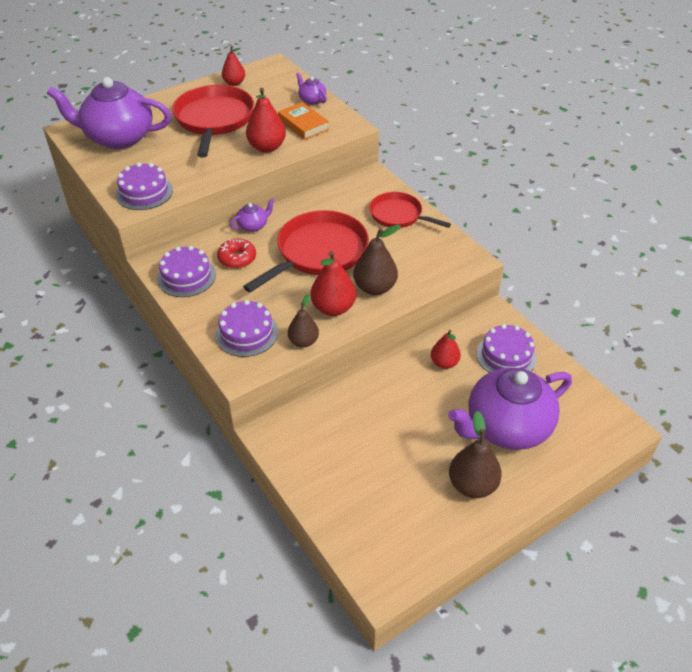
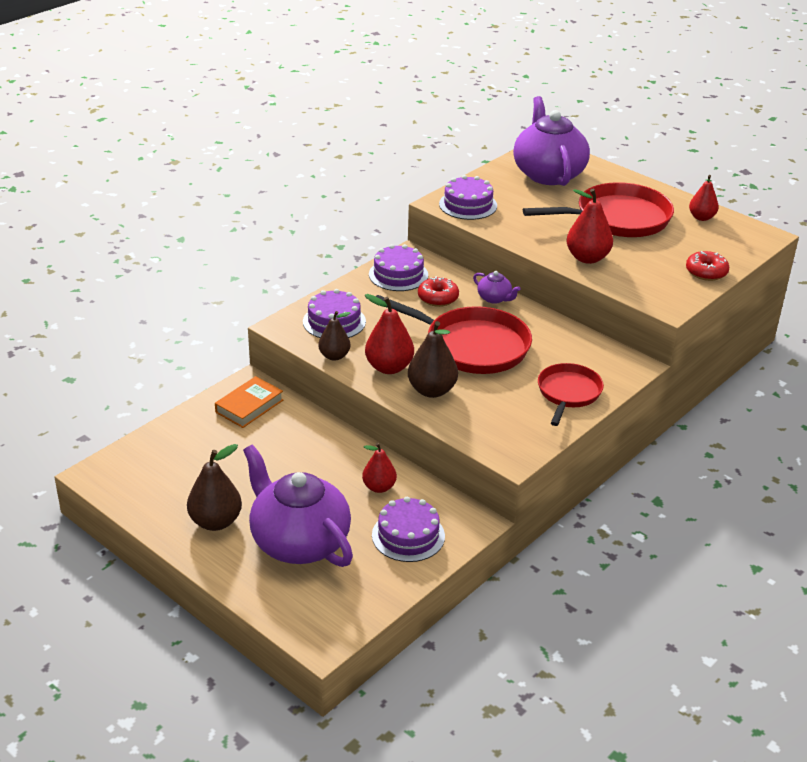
camera: 75 degrees right, 10 degrees down
orange book [278,102,329,140] -> orange book moved to [215,376,283,428]
purple teapot [296,72,327,105] -> red donut [686,251,729,281]

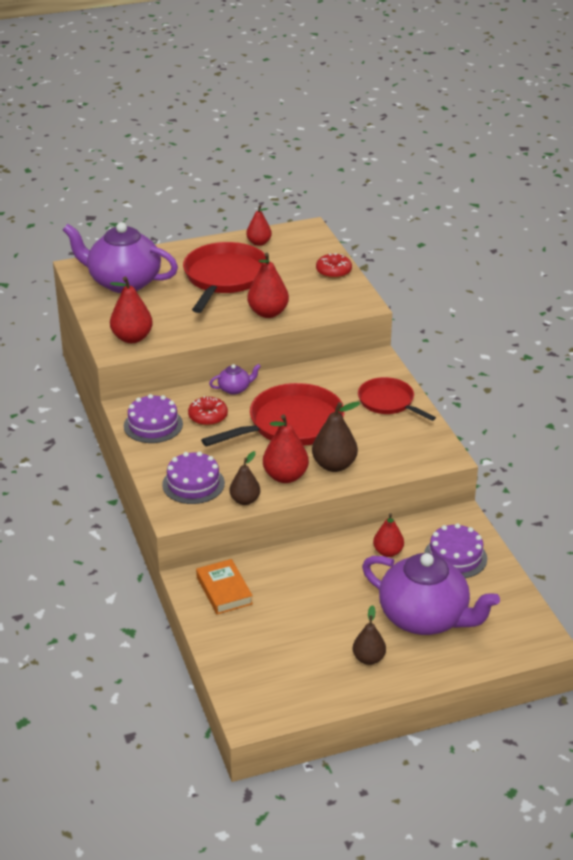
camera: 60 degrees left, 0 degrees up
brown pear [187,444,242,531] -> brown pear [353,605,386,665], size x0.66
purple teapot [243,444,353,567] -> purple teapot turned 135 degrees counterclockwise [362,553,500,635]
purple cake [439,175,497,220] -> red pear [110,277,153,343]

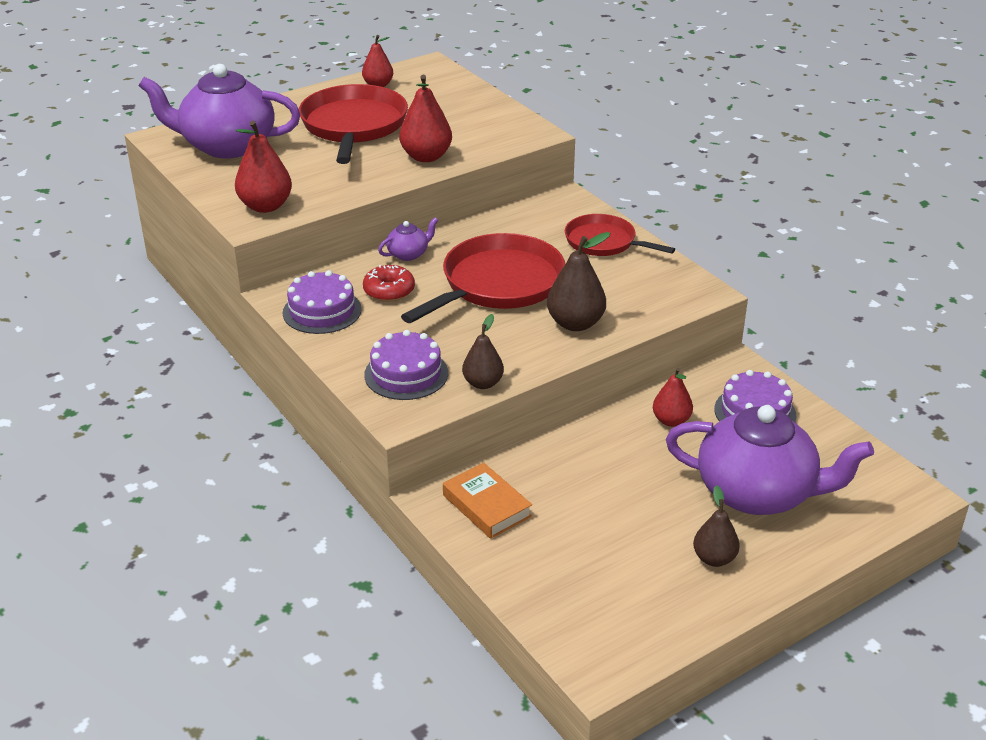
camera: 15 degrees left, 0 degrees up
red pear [263,415,309,483] -> none
red donut [316,253,352,278] -> none

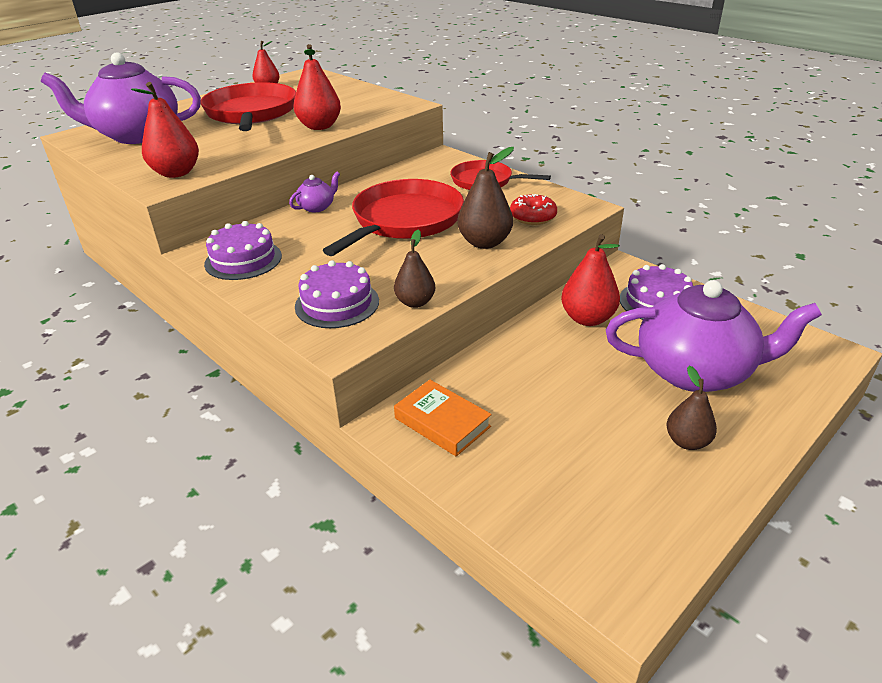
camera: 10 degrees left, 0 degrees up
red donut [363,265,415,302] -> red donut moved to [510,194,557,225]
red pear [653,368,693,427] -> red pear [561,234,620,326], size x1.52

